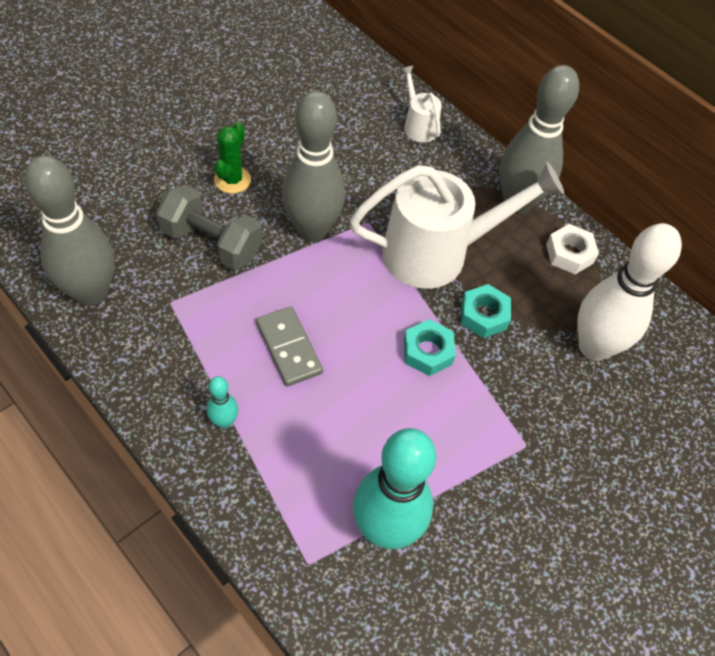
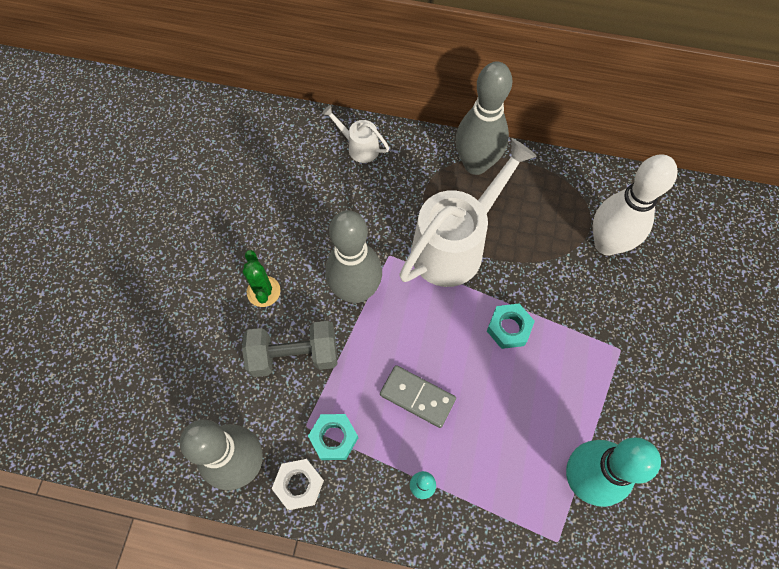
camera: 30 degrees left, 10 degrees up
turquoise nut [461,284,511,338] -> turquoise nut moved to [308,414,358,460]
white nut [546,224,599,274] -> white nut moved to [272,459,324,510]

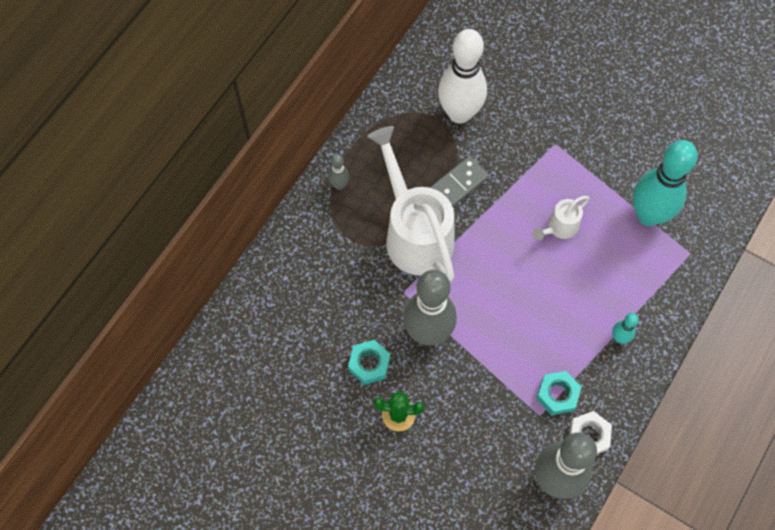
camera: 70 degrees left, 0 degrees up
grey dumbbell [242,321,337,377] -> none
white watering can [322,105,389,163] -> white watering can moved to [533,196,590,240]
grey domino [380,365,456,428] -> grey domino moved to [430,156,489,207]
grey bowling pin [456,61,512,175] -> grey bowling pin [328,154,350,190], size x0.43
turquoise nut [487,304,535,349] -> turquoise nut moved to [348,340,390,385]

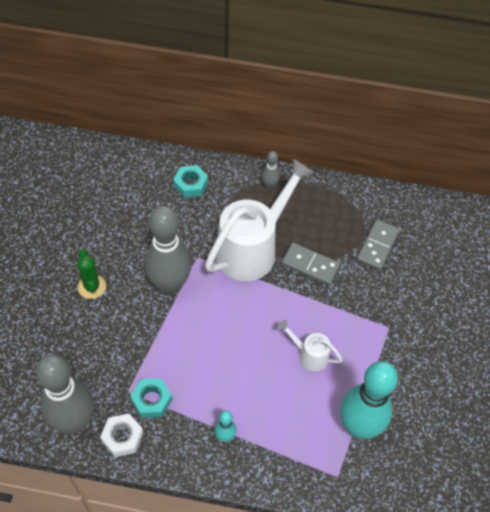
camera: 65 degrees right, 10 degrees down
turquoise nut [348,340,390,385] -> turquoise nut moved to [173,165,208,198]
white bowling pin [438,29,487,124] -> grey domino [357,220,399,270]

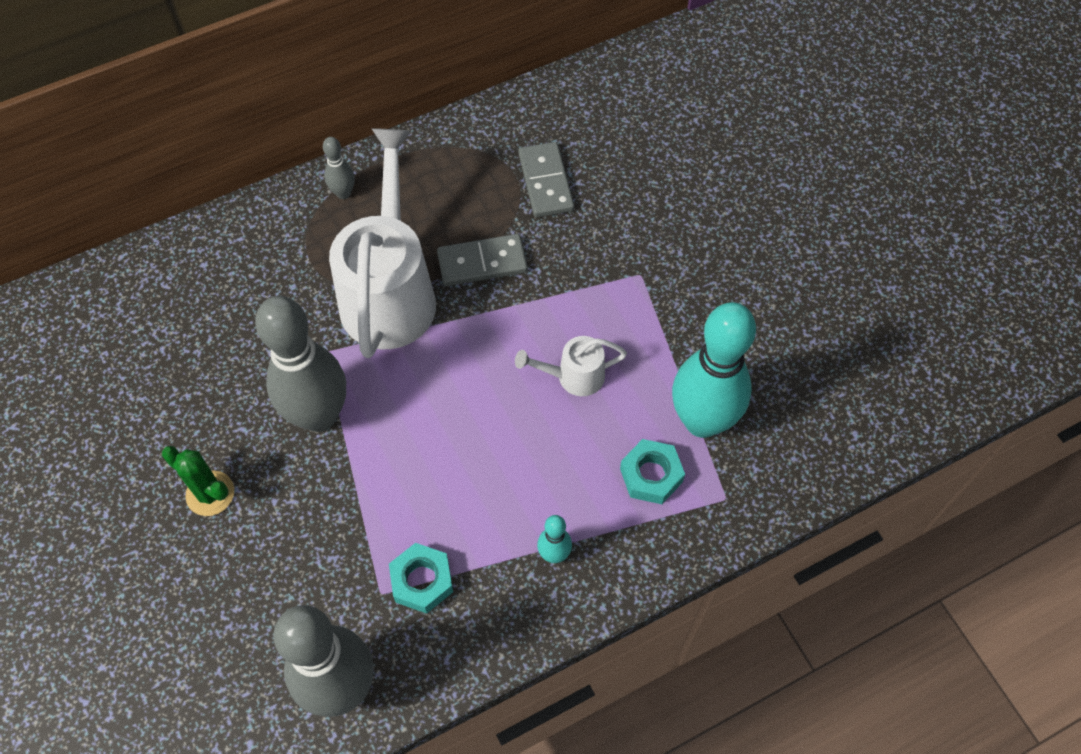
camera: 35 degrees left, 5 degrees up
white nut [100,414,143,457] -> none
turquoise nut [173,165,208,198] -> turquoise nut moved to [620,439,685,504]

